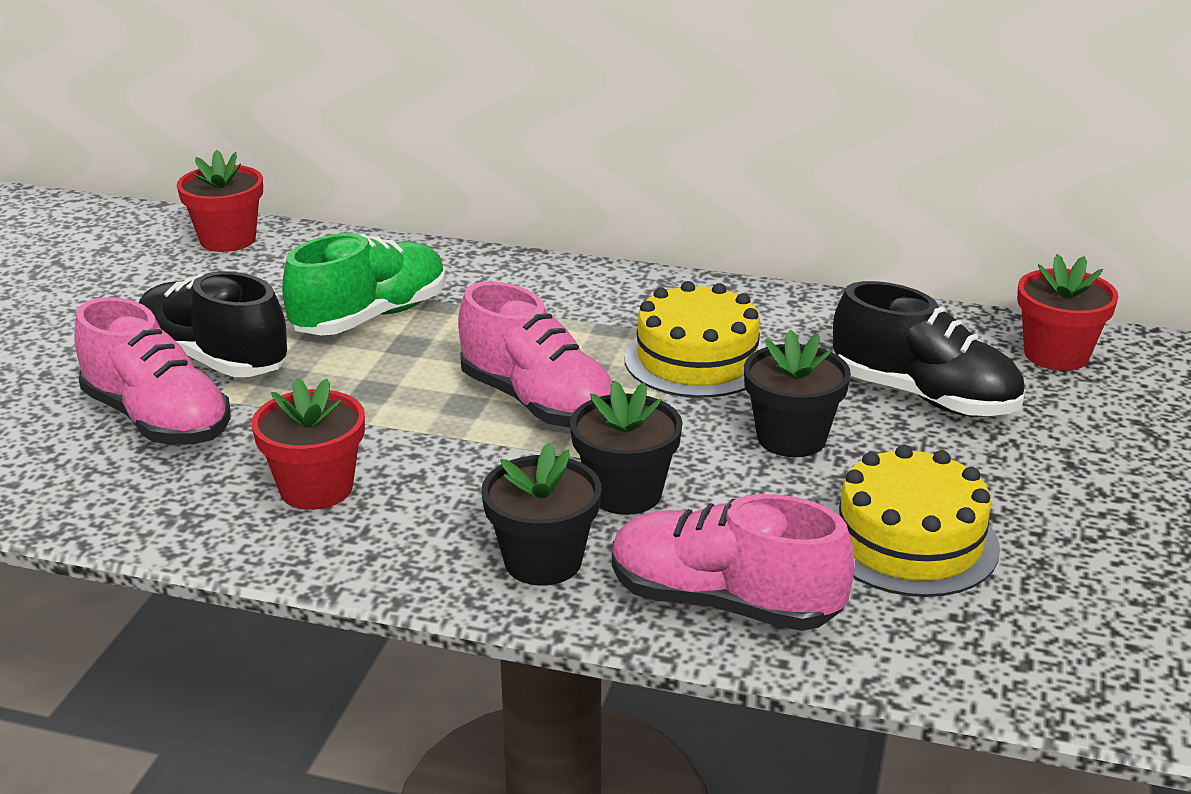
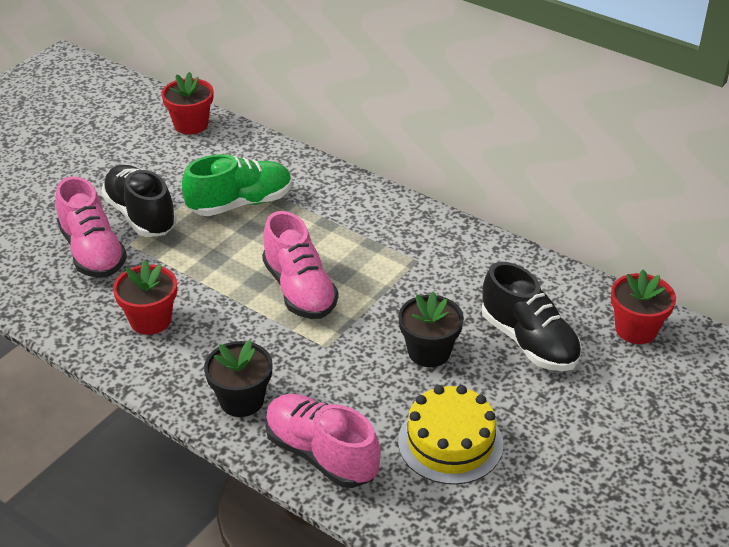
camera: 20 degrees right, 10 degrees up
black flower pot [570,380,683,515] -> none
yellow cake [624,281,765,398] -> none

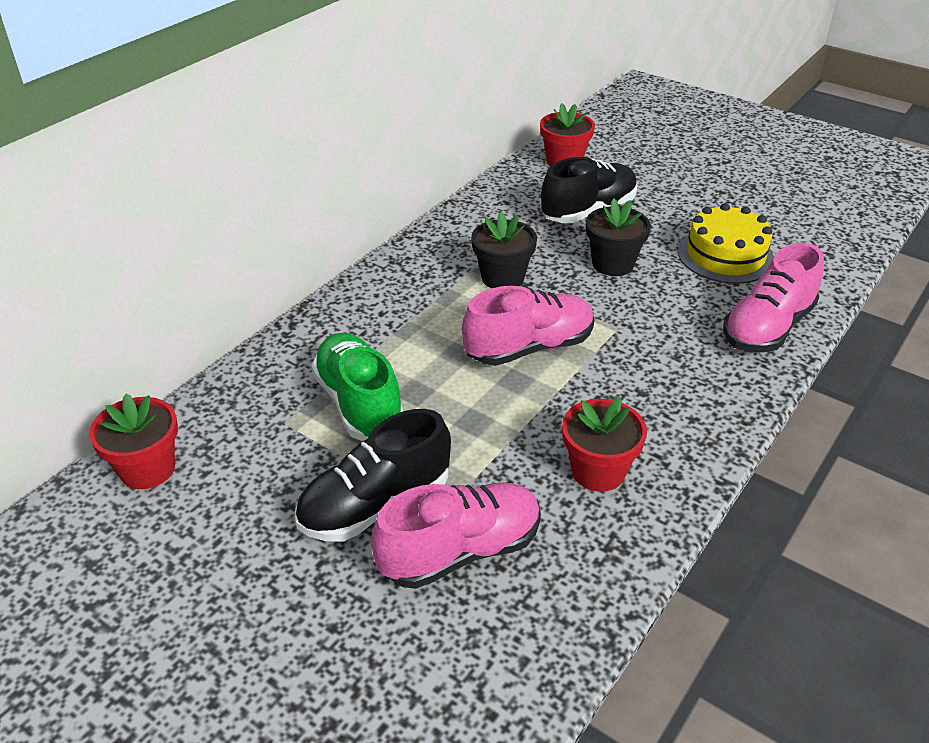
camera: 90 degrees left, 0 degrees up
black flower pot [204,340,273,417] -> black flower pot moved to [471,212,537,288]

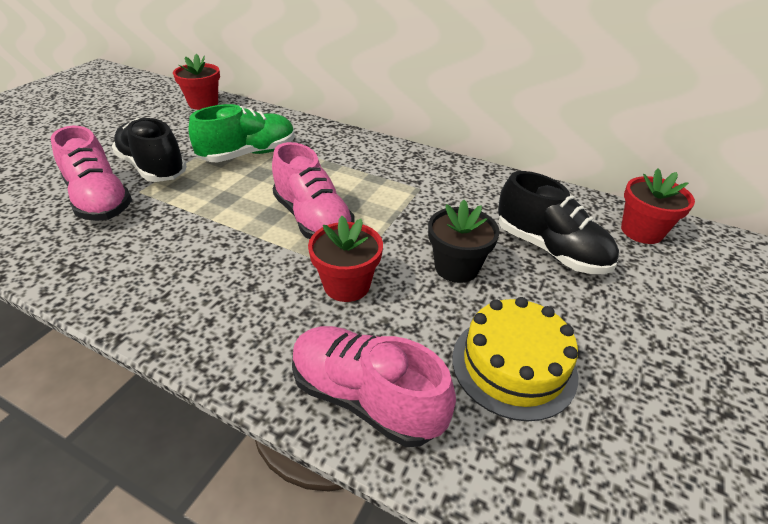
camera: 80 degrees right, 0 degrees up
black flower pot [471,212,537,288] -> none
red flower pot [562,397,647,492] -> red flower pot moved to [308,216,383,302]

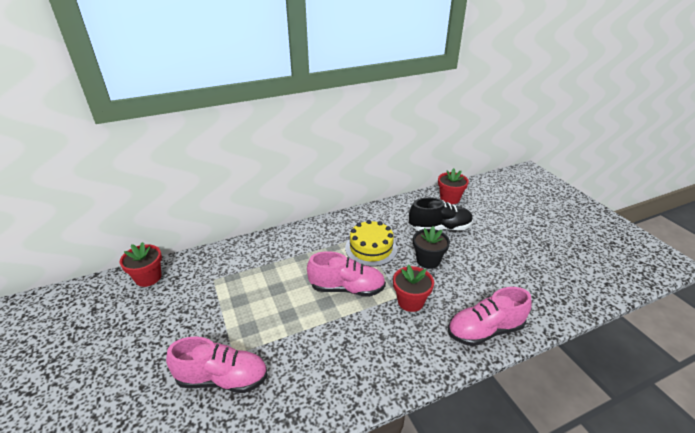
camera: 50 degrees left, 5 degrees down
black shoe [112,118,187,182] -> none
green shoe [188,104,295,162] -> none
yellow cake [452,297,578,421] -> yellow cake moved to [345,220,397,267]

